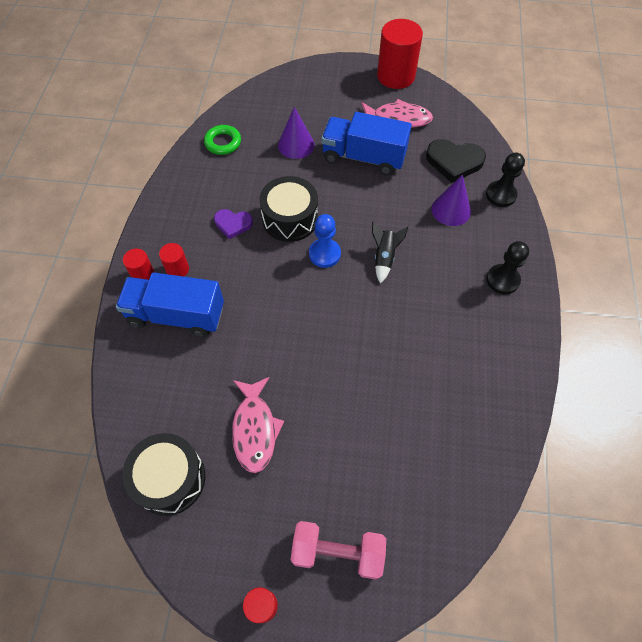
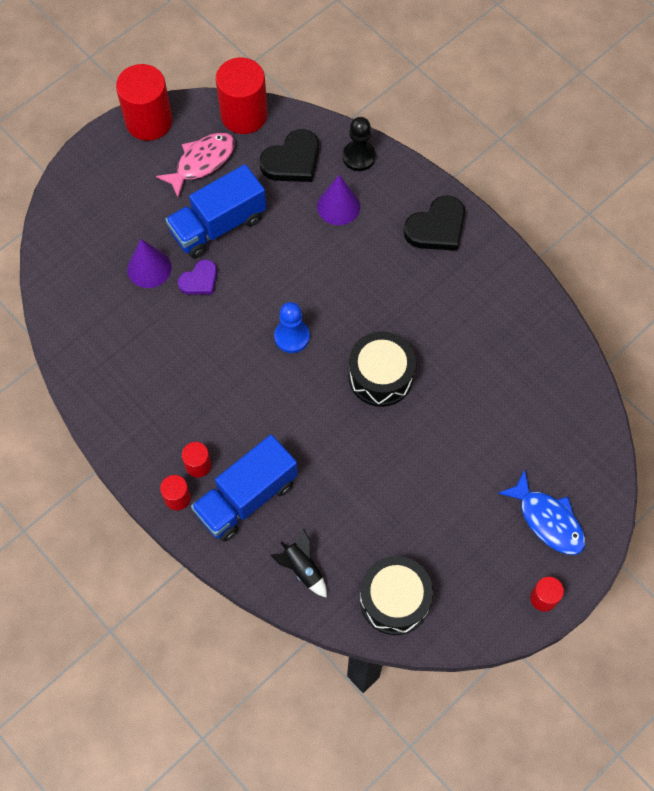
camera: 50 degrees left, 5 degrees up
green ring [204,125,241,155] -> none
purple heart [214,209,253,239] -> purple heart moved to [178,259,217,295]
pink fish [232,377,284,473] -> none
black drum [259,176,318,242] -> black drum moved to [348,332,416,407]
pink dumbbell [290,521,386,580] -> blue fish [498,470,585,555]
black rocket [372,222,408,284] -> black rocket moved to [271,529,327,598]
black pawn [486,241,529,294] -> black heart [404,196,465,251]
none -> red cylinder [216,57,268,134]

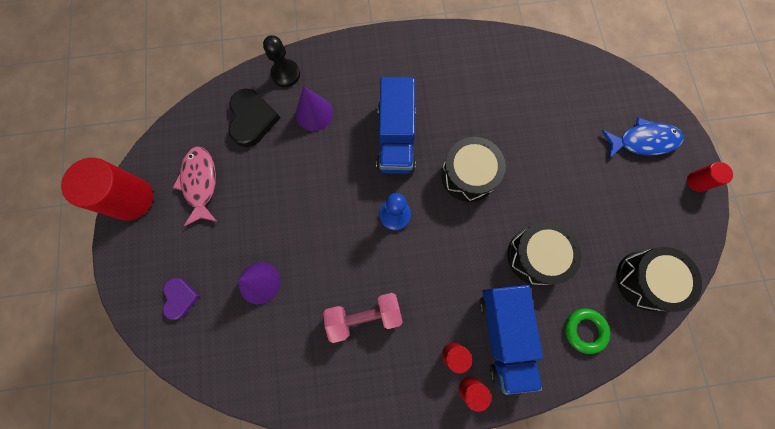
camera: 55 degrees left, 10 degrees up
blue truck [165,164,266,258] -> blue truck moved to [376,77,416,174]
purple heart [178,259,217,295] -> purple heart moved to [163,278,200,320]
red cylinder [216,57,268,134] -> none
black rocket [271,529,327,598] -> green ring [565,308,610,354]
black heart [404,196,465,251] -> none
none -> pink dumbbell [323,293,403,343]
none -> black drum [508,221,582,286]

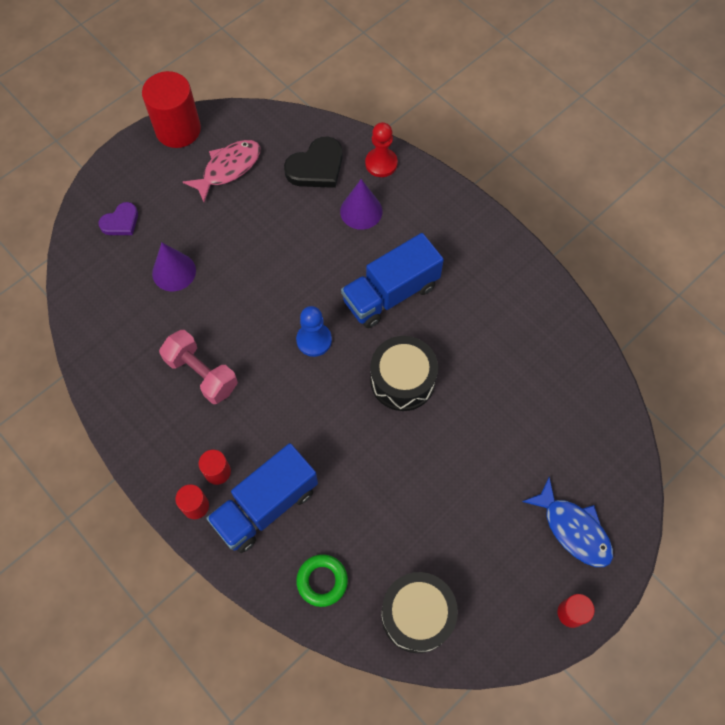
camera: 55 degrees right, 10 degrees down
black pawn [263,35,300,87] -> red pawn [365,122,398,177]
black drum [508,221,582,286] -> none

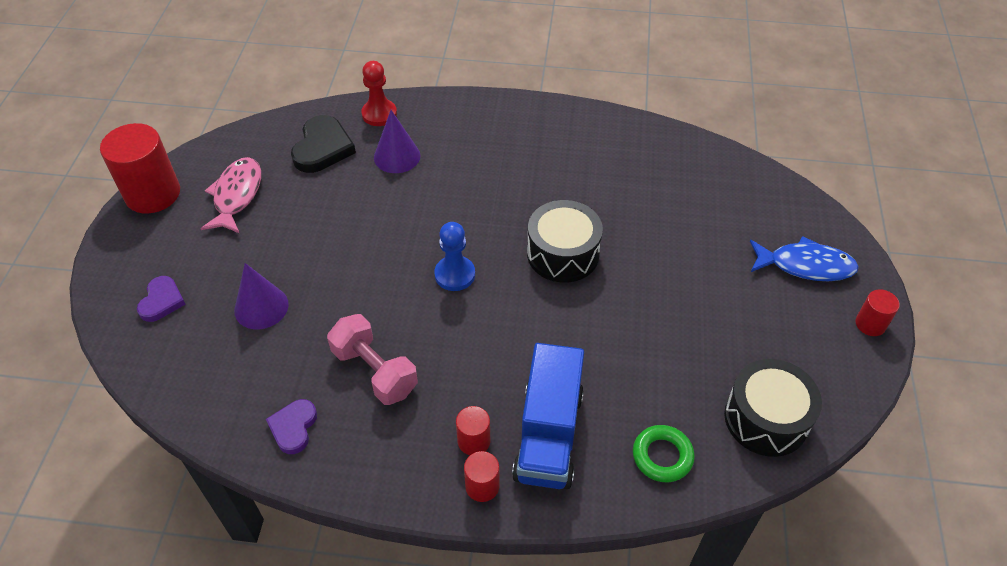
camera: 40 degrees left, 15 degrees down
pink dumbbell [159,330,238,404] -> pink dumbbell turned 45 degrees clockwise [327,314,418,405]
blue truck [341,233,444,328] -> none
none -> purple heart [266,399,317,454]

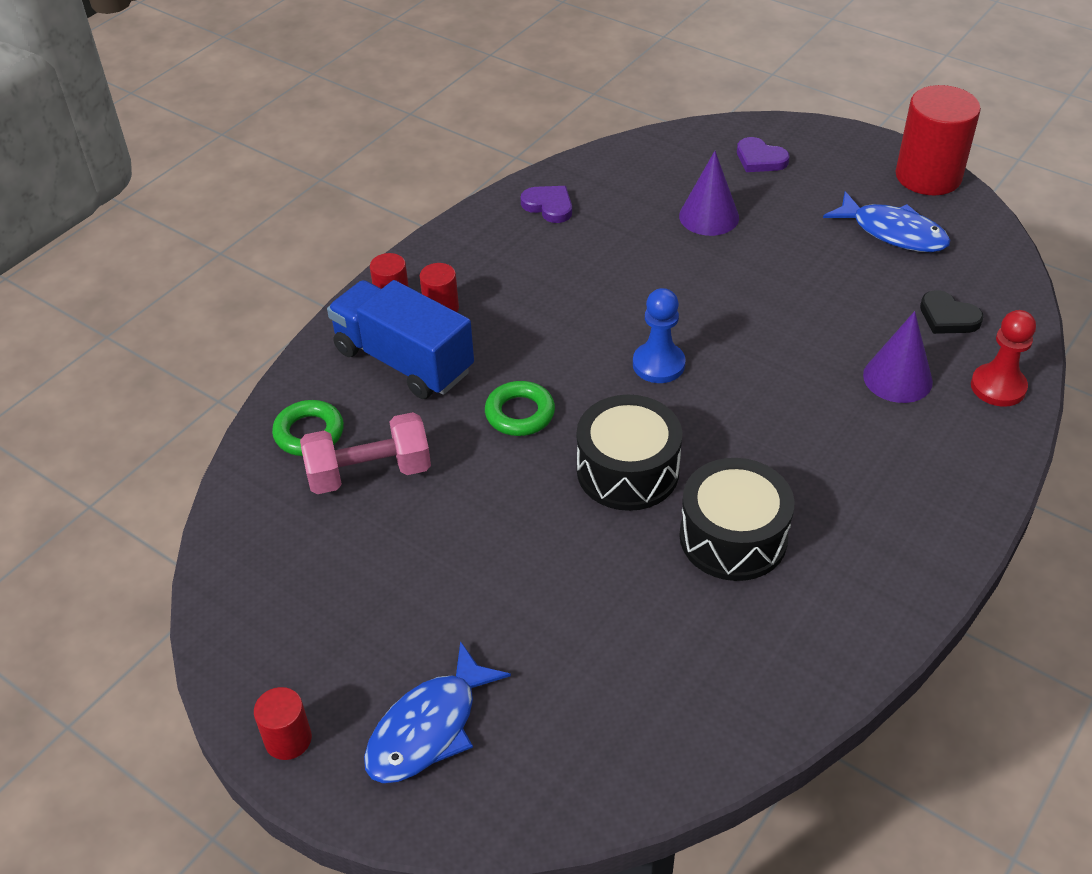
camera: 120 degrees right, 5 degrees down
pink fish [200,157,261,233] -> blue fish [823,191,950,252]
black heart [291,115,356,173] -> black heart [920,290,984,334], size x0.63
pink dumbbell [327,314,418,405] -> pink dumbbell moved to [300,412,431,494]
black drum [724,359,822,457] -> black drum moved to [679,458,794,581]
none -> green ring [485,381,555,436]

